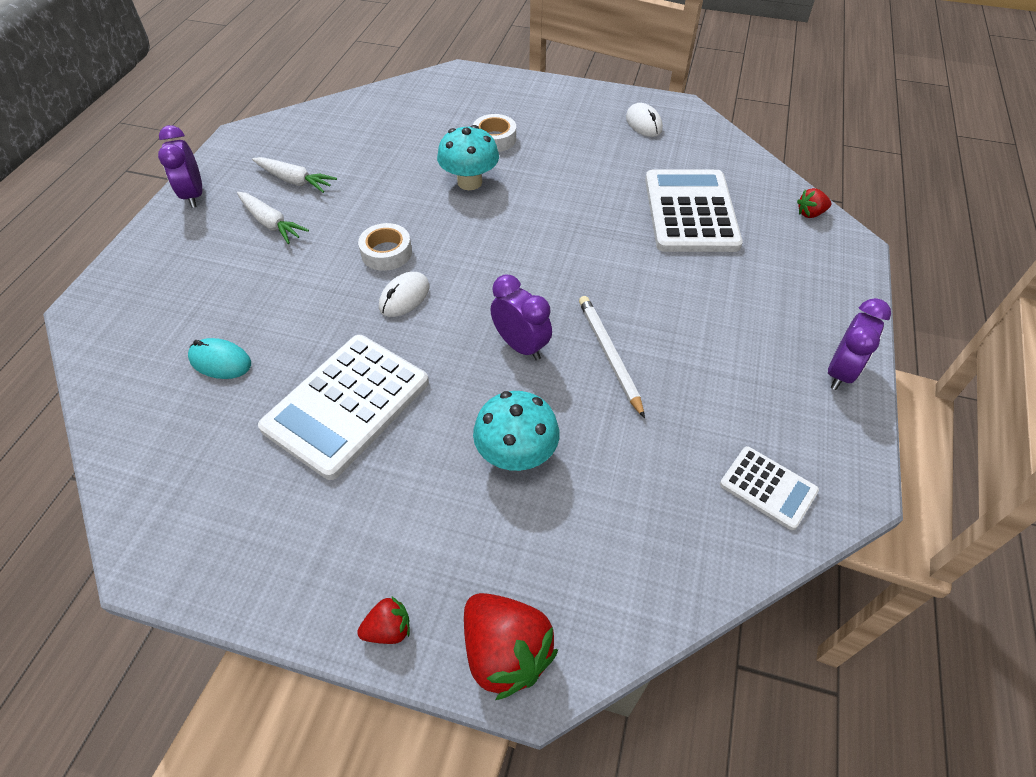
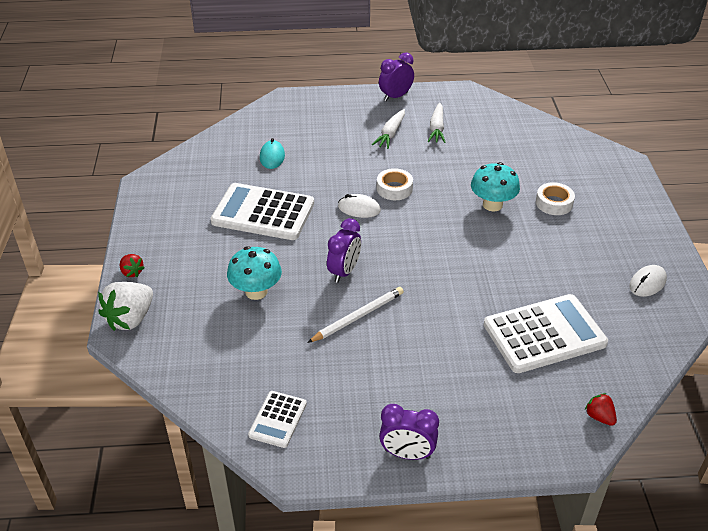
camera: 70 degrees right, 10 degrees down
red strawberry [464,593,558,700] -> white strawberry [98,282,153,331]

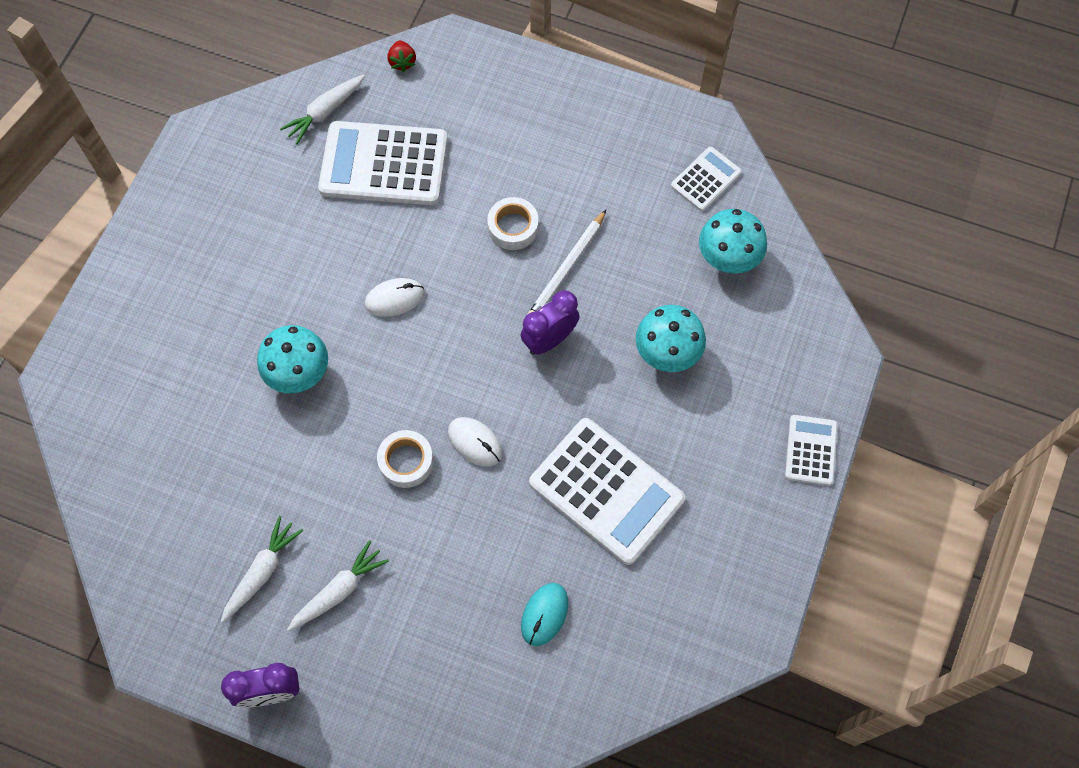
camera: 155 degrees left, 25 degrees up
white strawberry [98,282,153,331] -> none
red strawberry [120,254,145,277] -> white calculator [785,415,838,486]
white pencil [307,287,404,343] -> white pencil turned 45 degrees counterclockwise [527,210,606,315]
purple clock [379,404,439,460] -> none
white tape [536,182,575,215] -> white tape moved to [487,197,539,250]
white mouse [629,265,667,297] -> white mouse moved to [365,278,425,317]
none -> white carrot [280,75,365,144]
none -> turquoise mushroom [699,209,767,273]

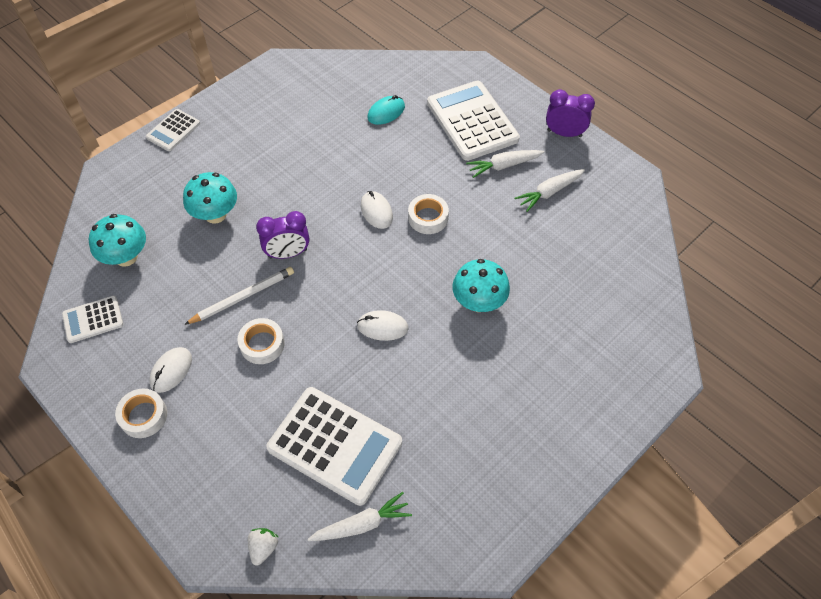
camera: 155 degrees left, 10 degrees down
red strawberry [387,40,416,72] -> white strawberry [248,528,278,566]
white calculator [529,418,685,565] -> white calculator moved to [427,80,520,161]
none -> white tape [115,389,167,438]
none -> white mouse [150,347,192,393]

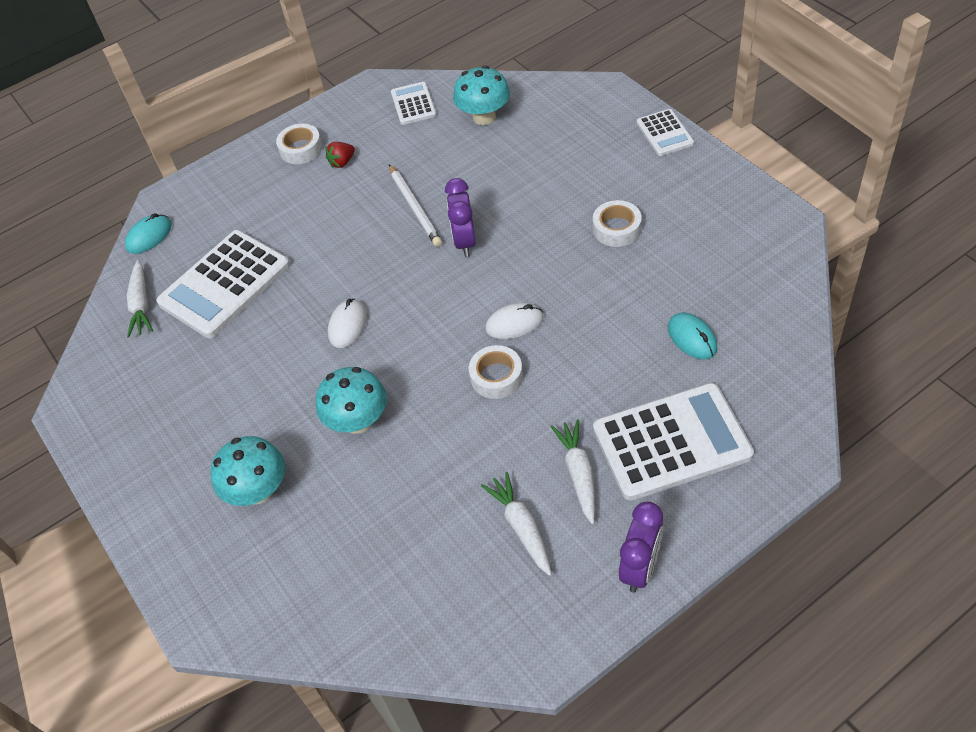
camera: 105 degrees right, 5 degrees down
white calculator [146,109,200,151] -> white calculator turned 150 degrees counterclockwise [637,109,694,156]
white mouse [150,347,192,393] -> red strawberry [325,142,355,168]
turquoise mushroom [183,172,237,224] -> turquoise mushroom moved to [211,436,285,506]
white tape [237,318,285,364] -> white tape moved to [593,200,642,247]
white strawberry [248,528,278,566] -> turquoise mouse [125,213,172,254]

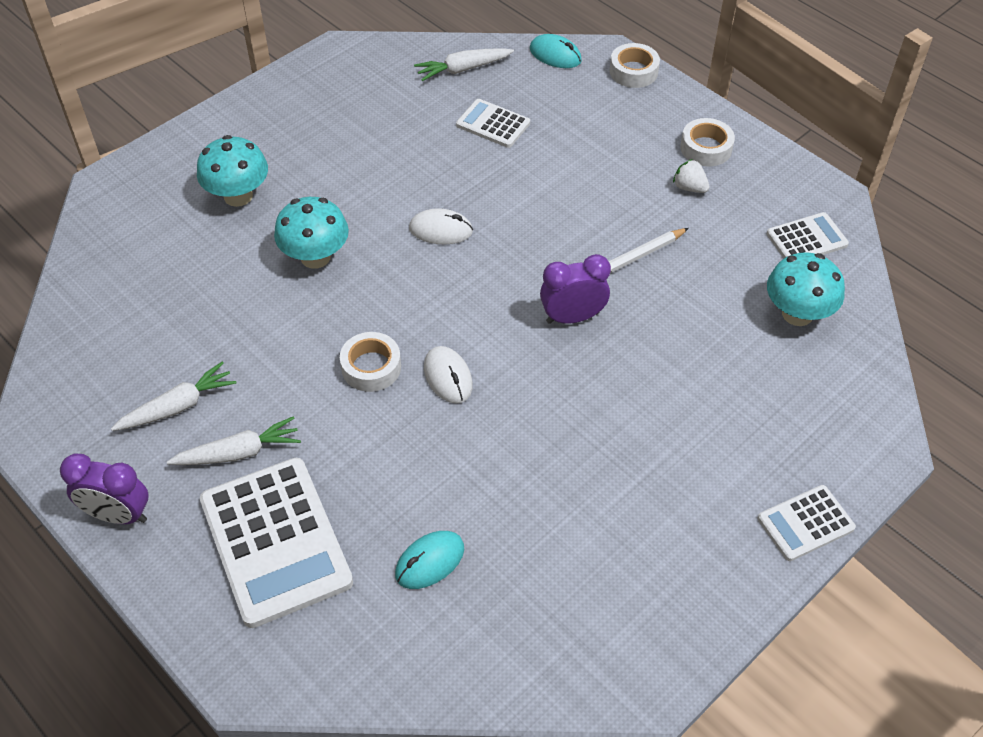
camera: 75 degrees right, 0 degrees up
white calculator [156,230,290,338] -> white calculator [456,99,530,148], size x0.52
red strawberry [325,142,355,168] -> white strawberry [673,159,710,193]
white tape [593,200,642,247] -> white tape moved to [610,43,660,88]

